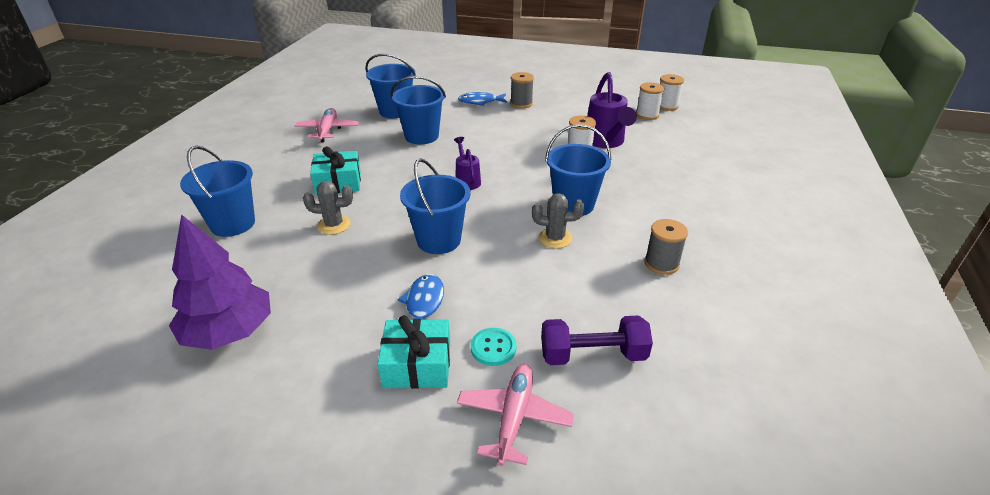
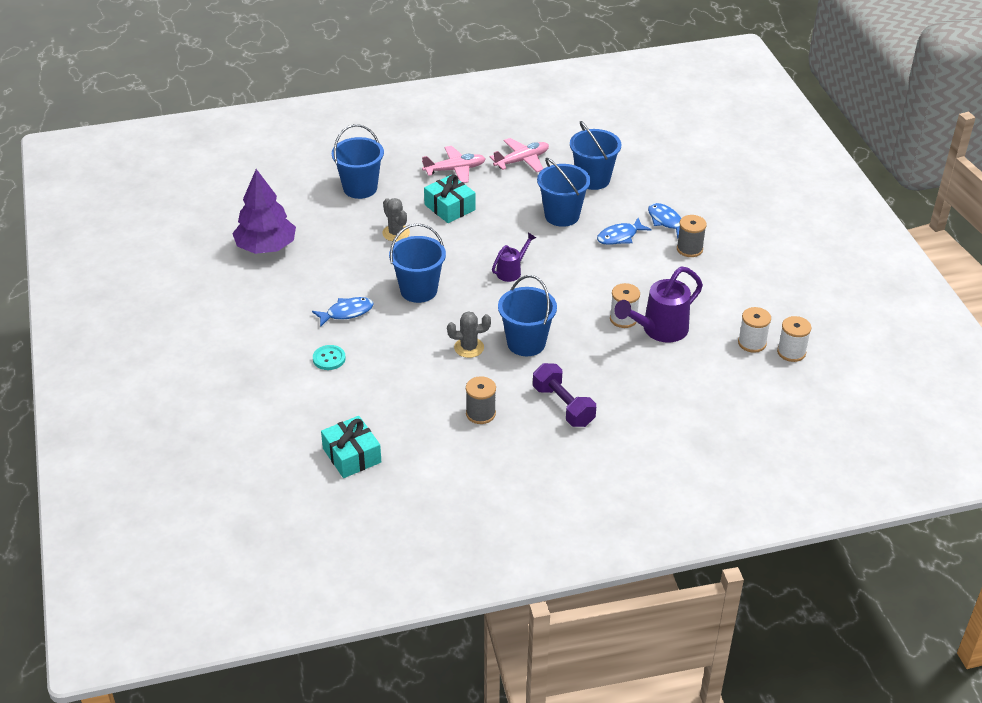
camera: 60 degrees right, 5 degrees up
turquoise gift [378,315,450,389] -> turquoise gift moved to [321,416,381,478]
pink plane [457,364,574,466] -> pink plane moved to [422,146,486,183]
grey cactus [532,193,584,249] -> grey cactus turned 75 degrees counterclockwise [447,311,491,358]
purple dumbbell [541,315,653,365] -> purple dumbbell moved to [533,363,596,427]
none -> blue fish [597,218,652,245]

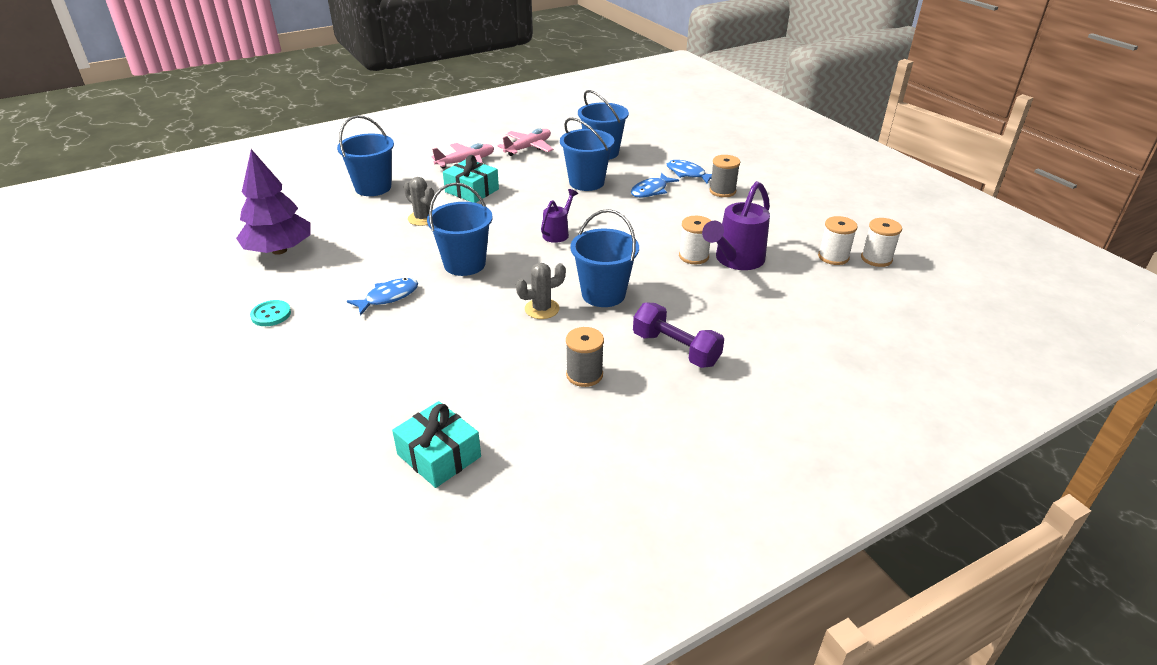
camera: 15 degrees left, 5 degrees down
turquoise button [313,345,346,370] -> turquoise button moved to [250,300,291,326]

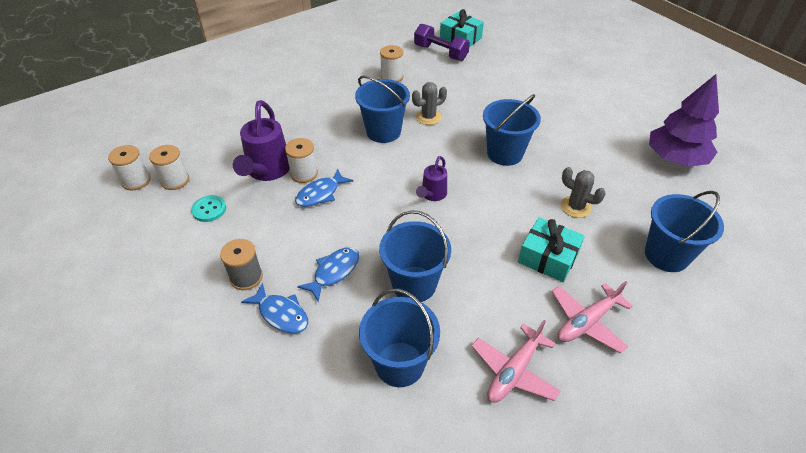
camera: 175 degrees right, 10 degrees up
turquoise button [250,300,291,326] -> turquoise button moved to [191,195,226,222]
blue fish [347,278,418,316] -> blue fish moved to [295,169,353,207]
grey spool [566,327,604,387] -> white spool [380,45,403,82]
purple dumbbell [633,302,724,368] -> purple dumbbell moved to [414,24,470,61]
purple watering can [702,181,770,270] -> purple watering can turned 150 degrees clockwise [233,100,290,181]

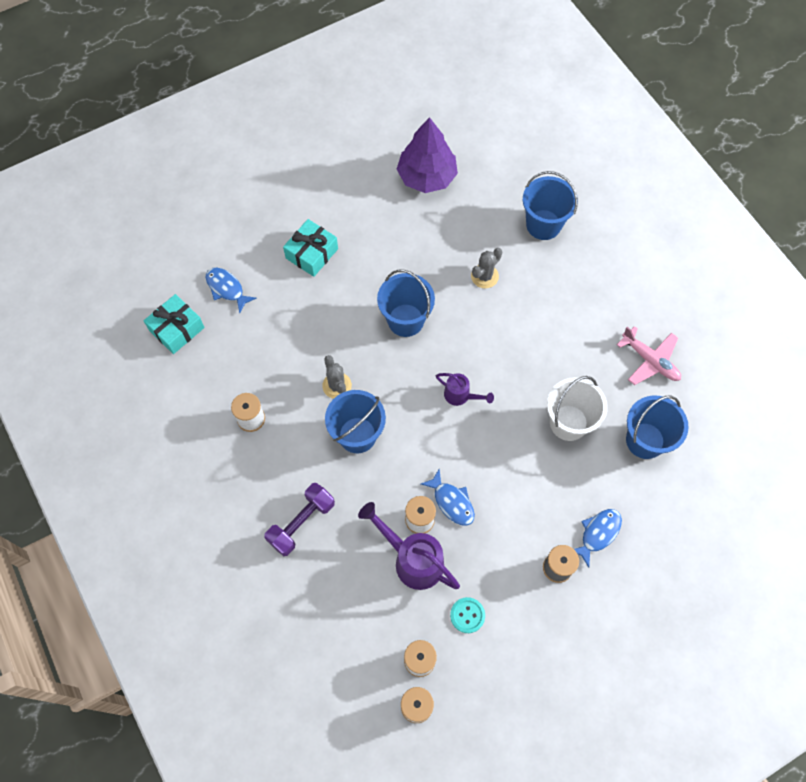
camera: 85 degrees left, 20 degrees up
purple watering can [233,100,290,181] -> purple watering can turned 150 degrees counterclockwise [358,502,460,590]
blue fish [297,247,359,302] -> blue fish moved to [205,268,257,313]
blue bucket [379,210,451,302] -> white bucket [547,376,608,441]
purple dumbbell [414,24,470,61] -> purple dumbbell moved to [264,483,335,556]
turquoise gift [518,217,585,282] -> turquoise gift moved to [283,219,338,277]
pink plane [552,281,633,353] -> none

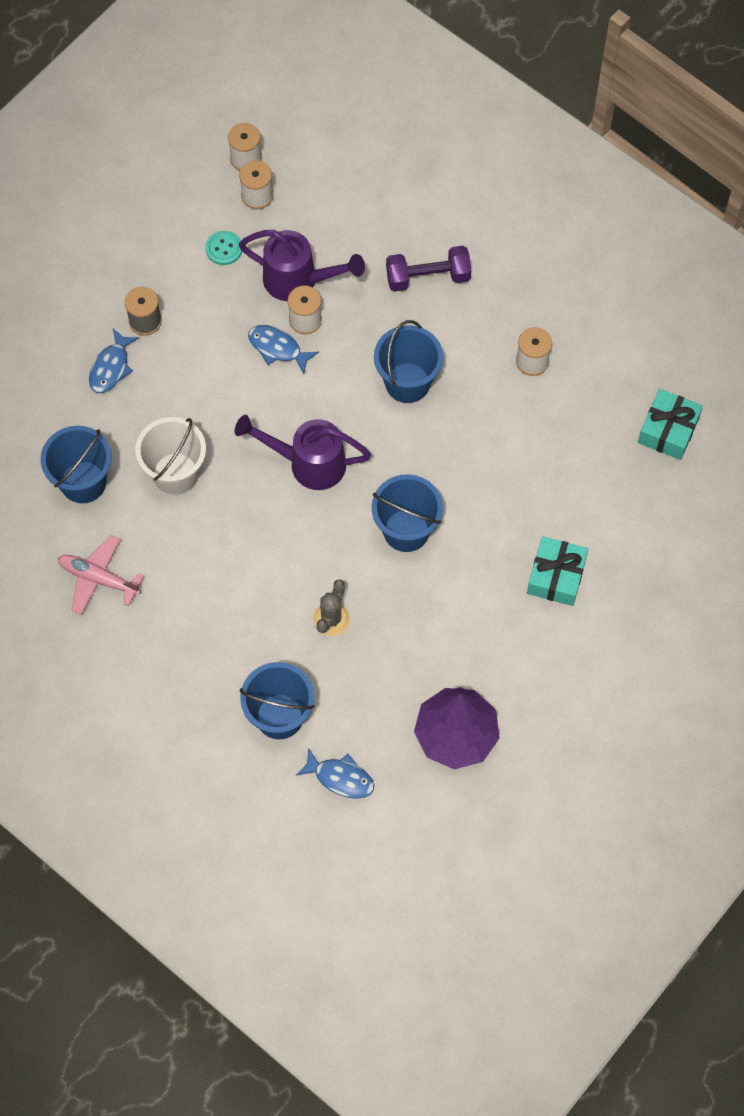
camera: 160 degrees right, 0 degrees up
blue fish [205,268,257,313] -> blue fish moved to [296,748,374,799]
purple dumbbell [264,483,335,556] -> purple dumbbell turned 60 degrees clockwise [386,246,471,292]
grey cactus [322,355,352,399] -> none
purple watering can [436,373,494,406] -> purple watering can [235,415,371,490], size x1.77

